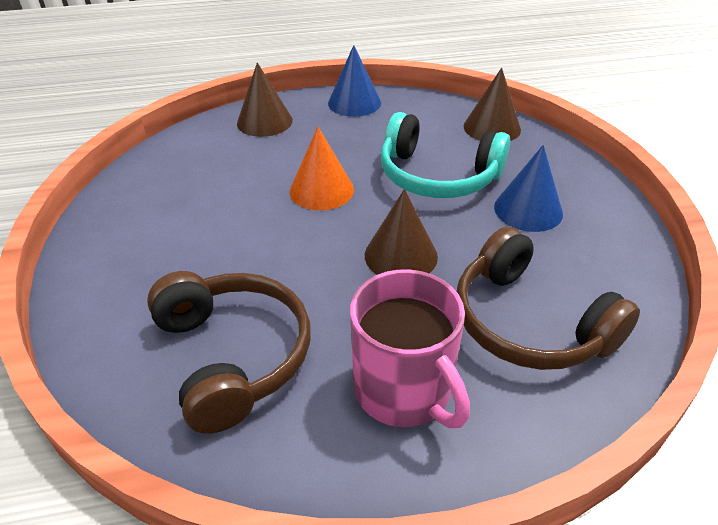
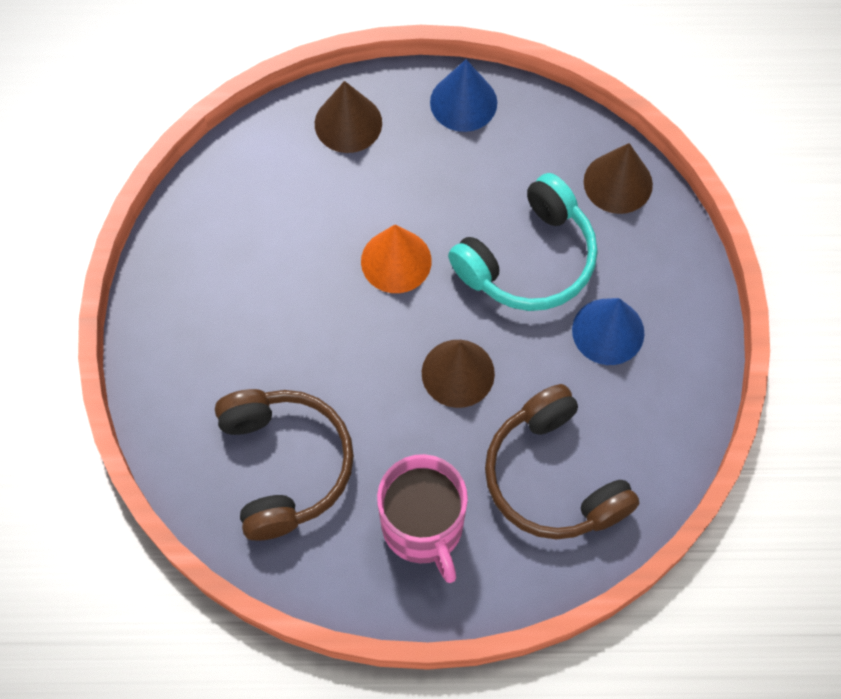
camera: 10 degrees right, 25 degrees up
turquoise headphones [381,112,510,198] -> turquoise headphones turned 75 degrees counterclockwise [448,173,597,311]

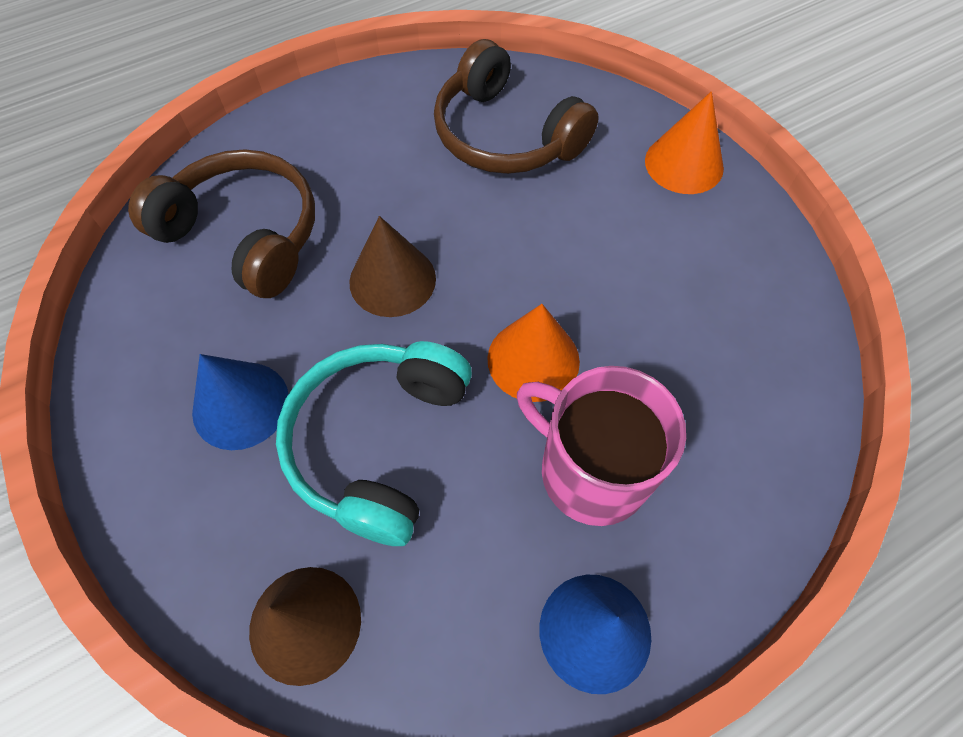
camera: 150 degrees right, 5 degrees down
brown cone [315,81,382,153] -> none
pink mug [377,454,468,583] -> pink mug moved to [517,366,686,526]
none -> orange cone [645,91,724,194]

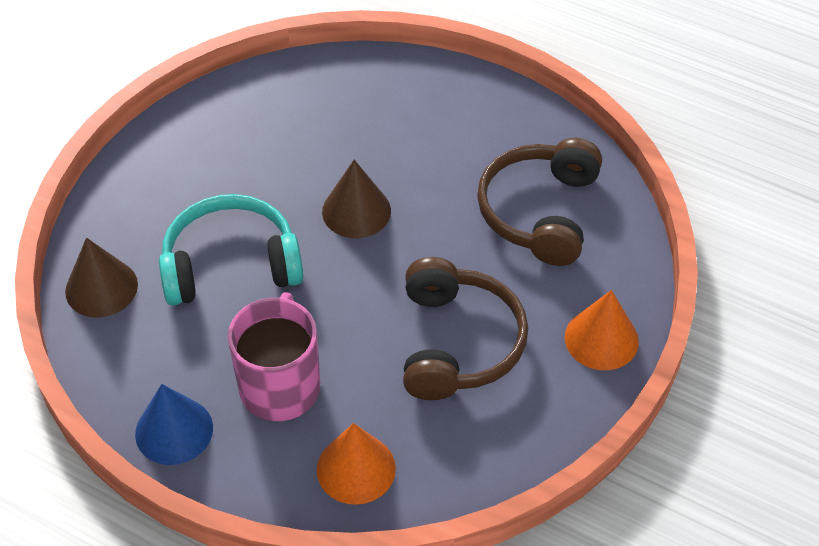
camera: 60 degrees right, 10 degrees down
brown headphones [128,149,315,298] -> brown headphones moved to [403,257,528,400]
blue cone [192,354,288,450] -> none
orange cone [487,304,580,402] -> orange cone moved to [317,423,396,505]

